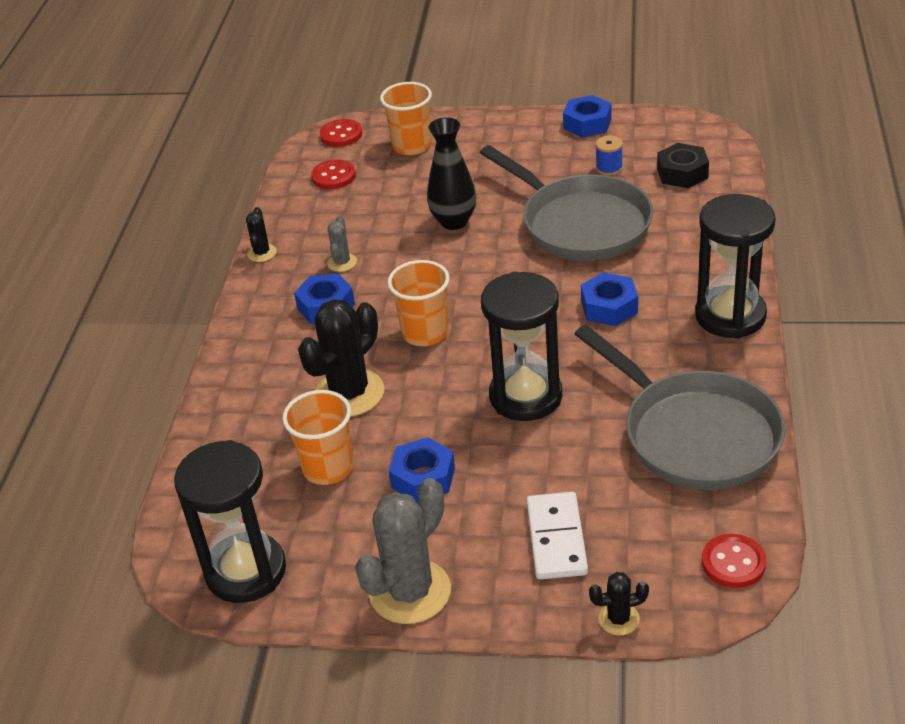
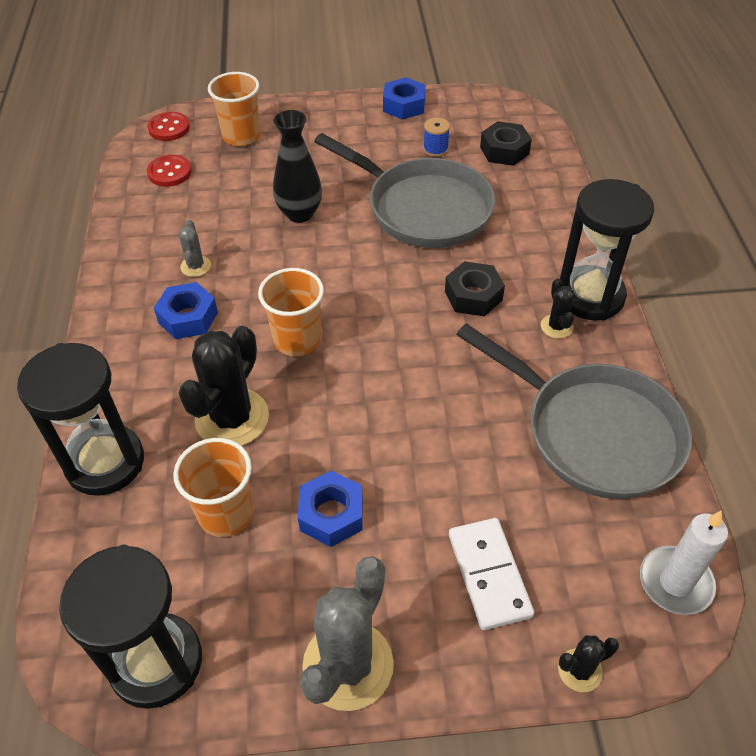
camera: 15 degrees left, 10 degrees up
black cactus [246,207,277,262] -> black cactus moved to [541,279,574,339]
black hourglass [481,271,562,421] -> black hourglass moved to [17,343,144,496]
blue nut [581,272,638,326] -> black nut [445,261,505,317]
red button [702,534,766,588] -> white candle [640,510,728,615]

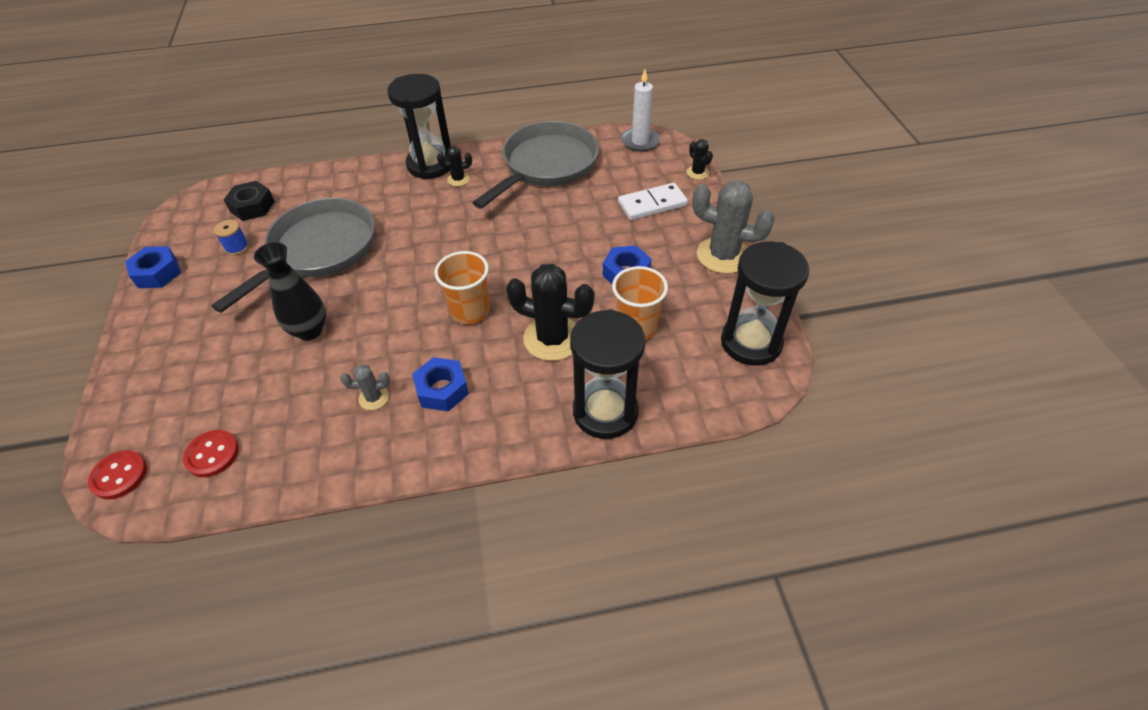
camera: 95 degrees left, 0 degrees up
orange cup [208,72,260,146] -> none
black nut [445,261,505,317] -> none

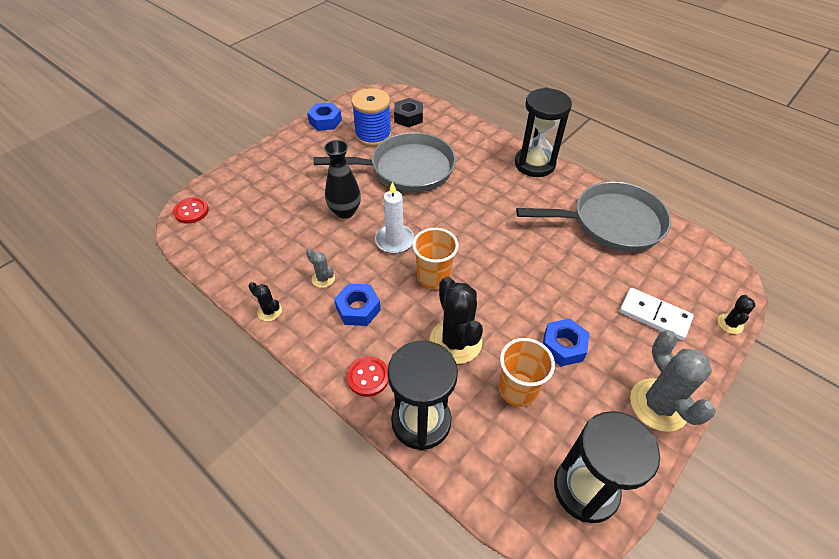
camera: 50 degrees right, 0 degrees up
red button [183,430,239,477] -> red button moved to [347,356,389,397]
blue spool [214,220,249,255] -> blue spool [351,88,392,147], size x2.13
black cactus [437,146,472,186] -> black cactus moved to [248,282,282,321]
white candle [621,70,660,152] -> white candle moved to [375,182,415,254]

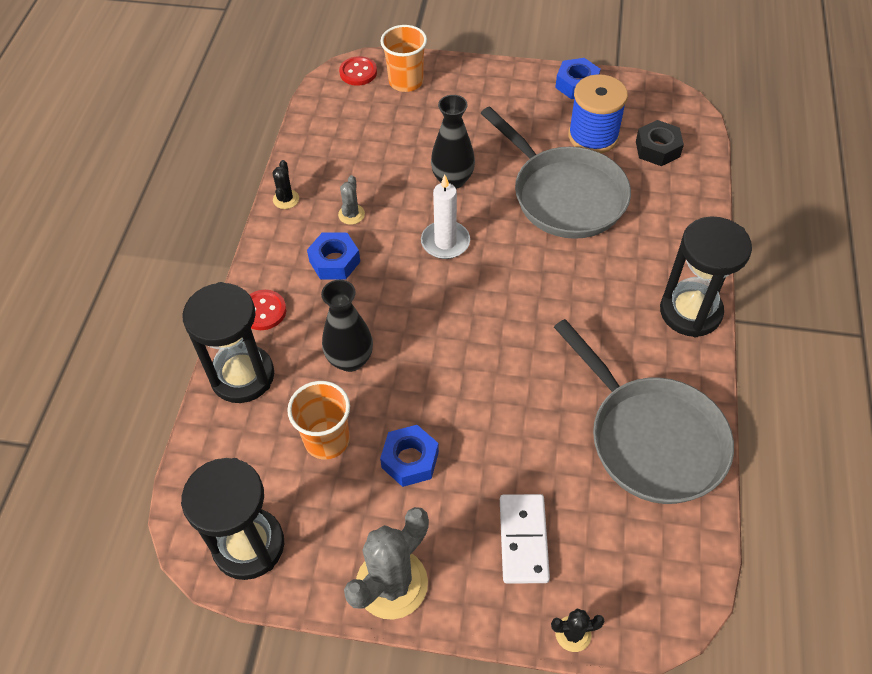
camera: 60 degrees right, 5 degrees up
orange cup [412,228,459,289] -> orange cup moved to [380,25,427,92]
black cactus [430,277,483,364] -> black vase [321,280,373,372]

